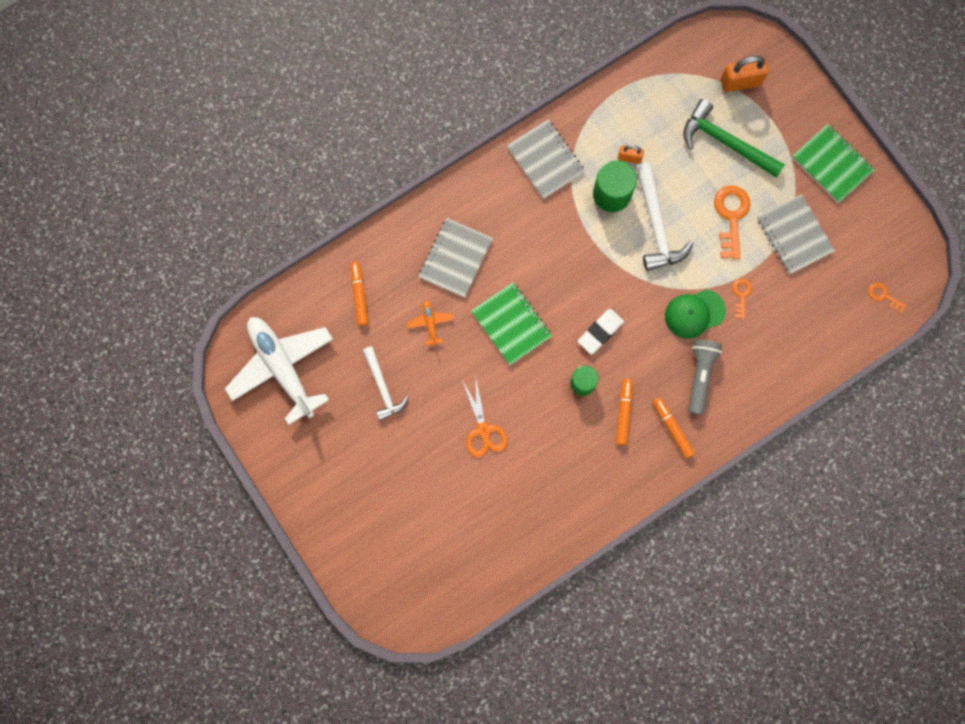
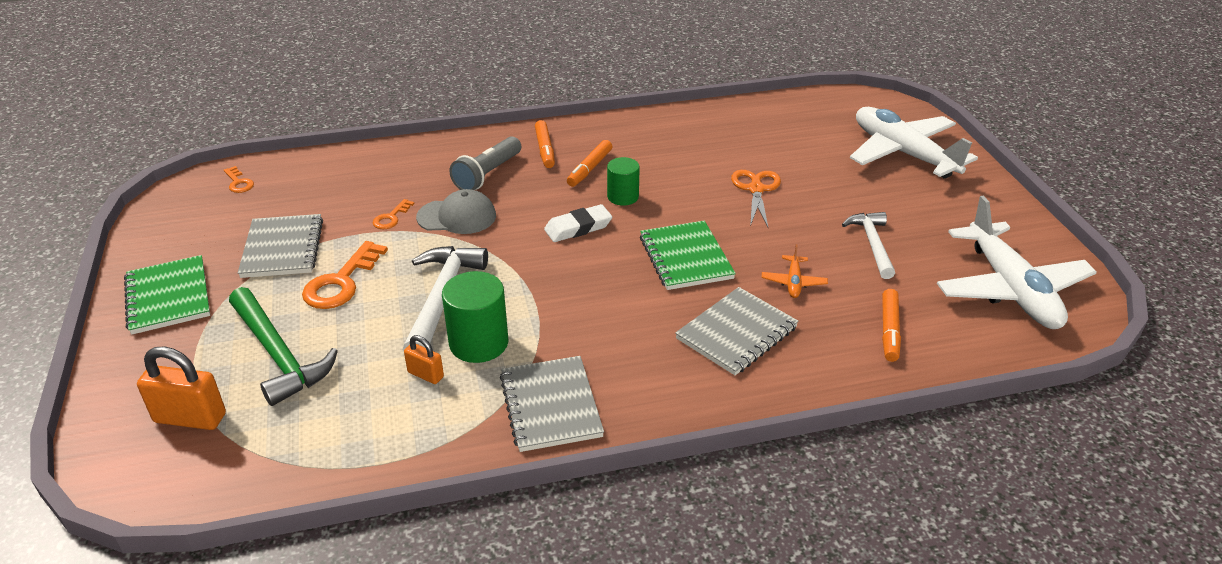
camera: 160 degrees left, 40 degrees down
green cap [665,289,726,339] -> grey cap [416,189,496,234]
none -> white plane [850,107,978,179]

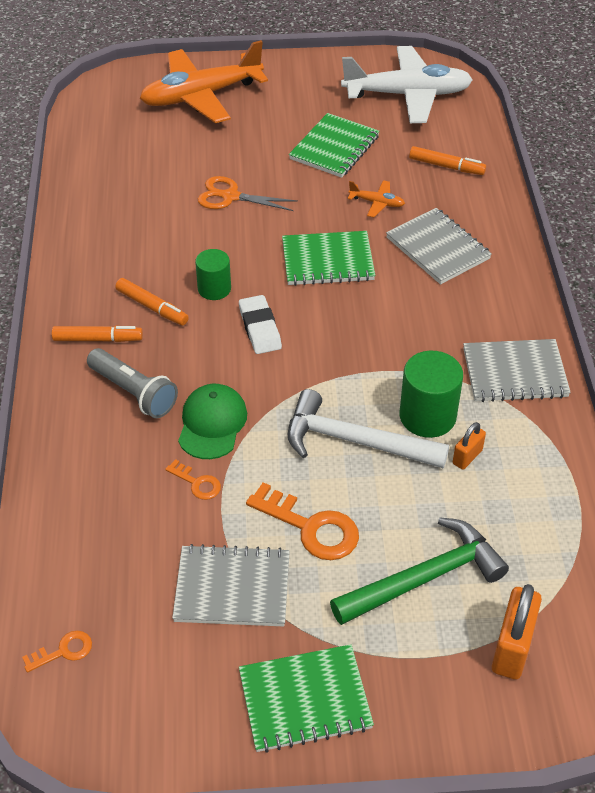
camera: 80 degrees left, 10 degrees up
grey cap [416,189,496,234] -> green cap [178,384,247,459]
white hammer [842,212,895,279] -> green notebook [289,113,379,178]
white plane [850,107,978,179] -> orange plane [140,40,268,123]

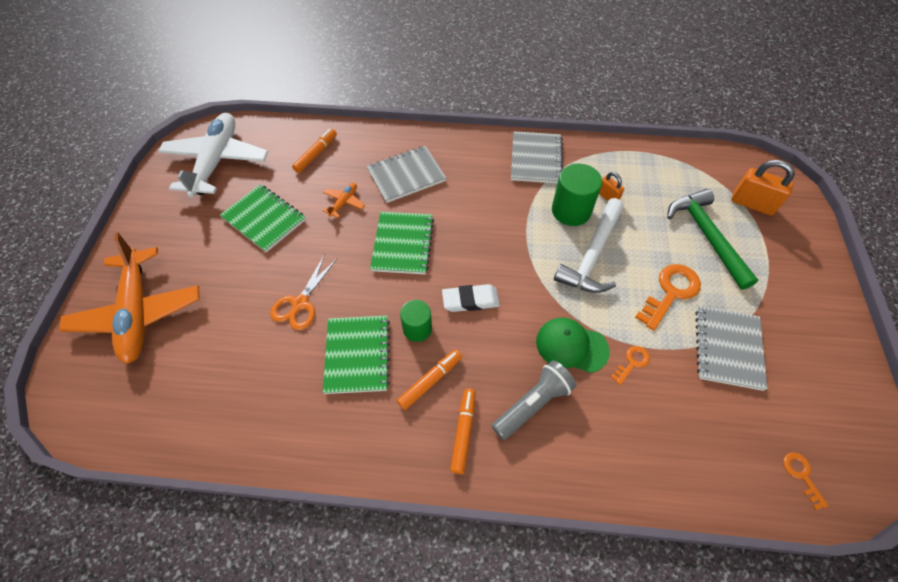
camera: 80 degrees left, 10 degrees up
green notebook [239,644,374,753] -> green notebook moved to [323,316,390,394]

